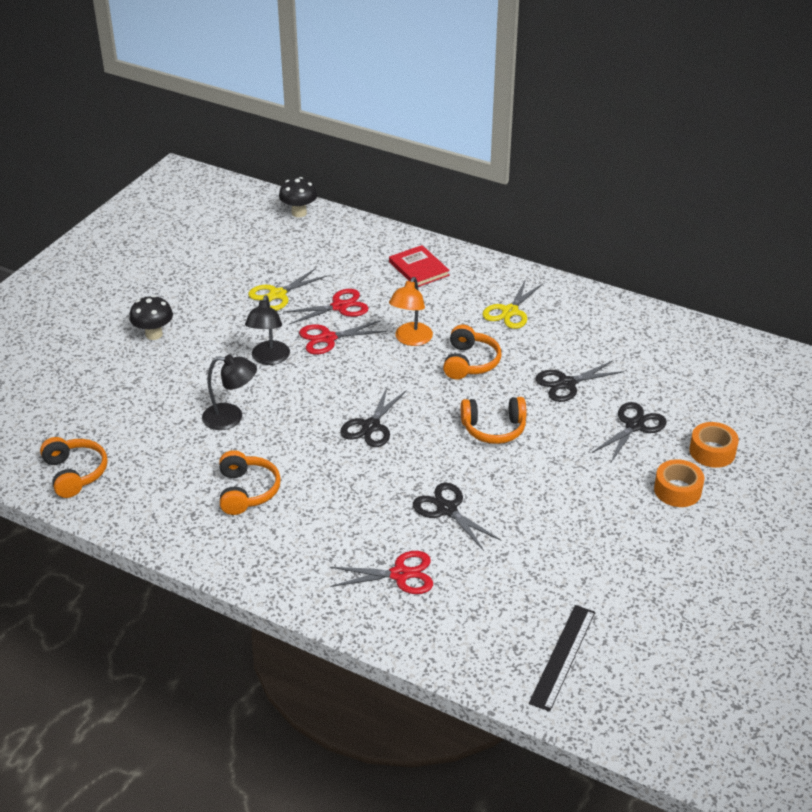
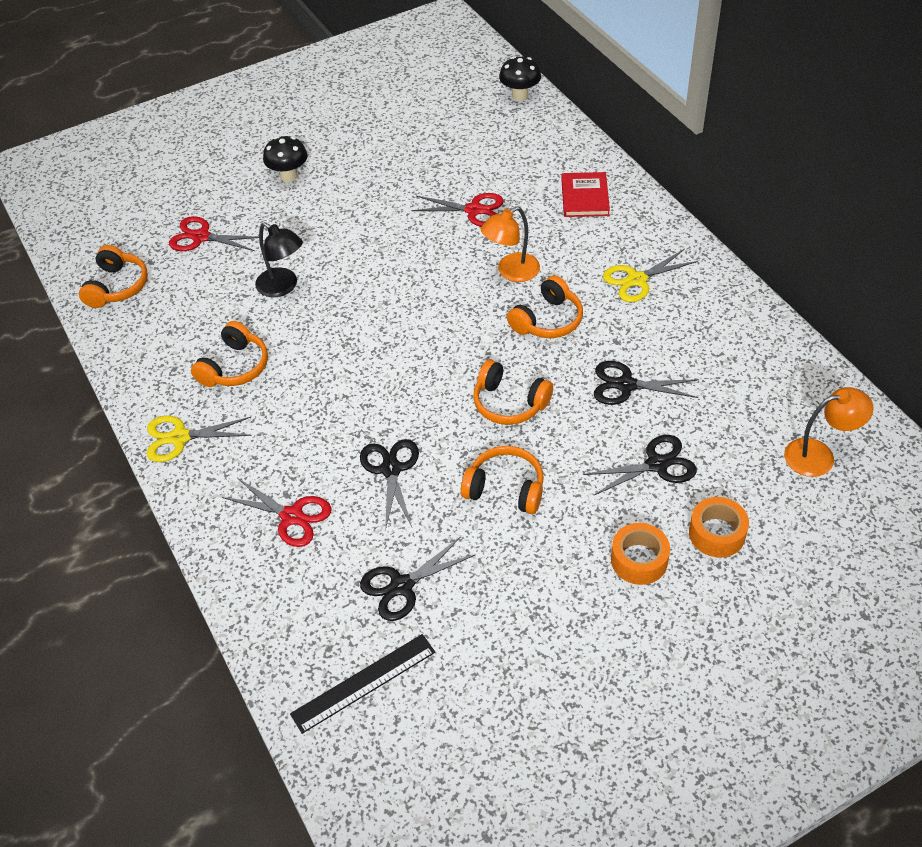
camera: 35 degrees right, 10 degrees up
black lamp [245,295,290,365] -> none
yellow scissors [248,268,328,311] -> yellow scissors moved to [147,416,252,462]
red scissors [299,320,386,354] -> red scissors moved to [169,216,259,251]
black scissors [340,387,407,447] -> black scissors moved to [360,537,476,621]
none -> orange headphones [461,446,544,514]
none -> orange lamp [784,387,874,477]

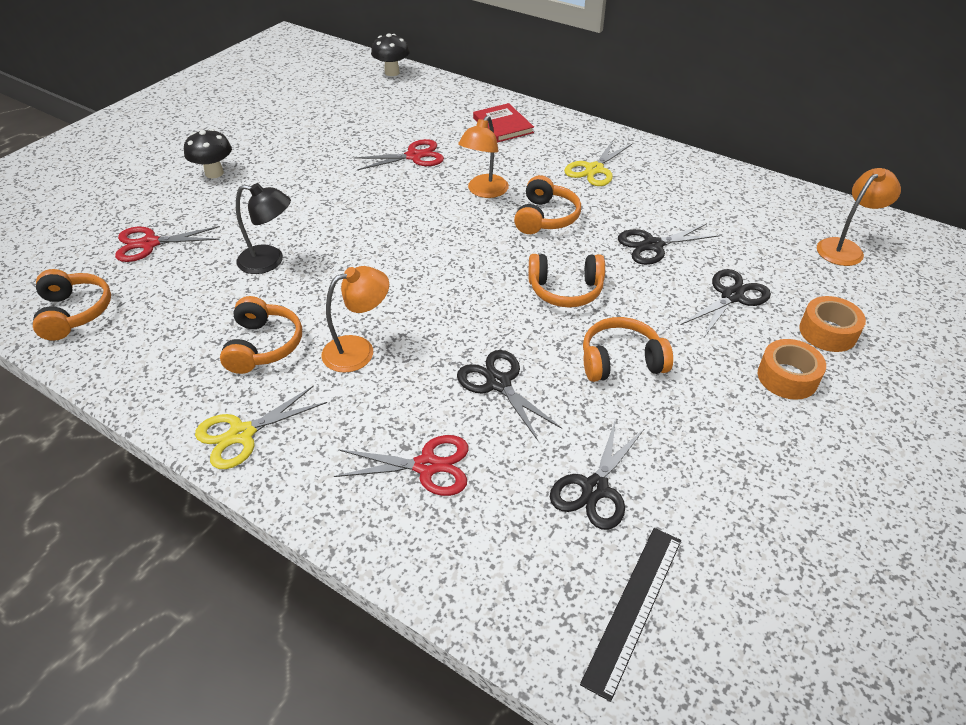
camera: 30 degrees left, 5 degrees down
none -> orange lamp [321,266,389,373]

